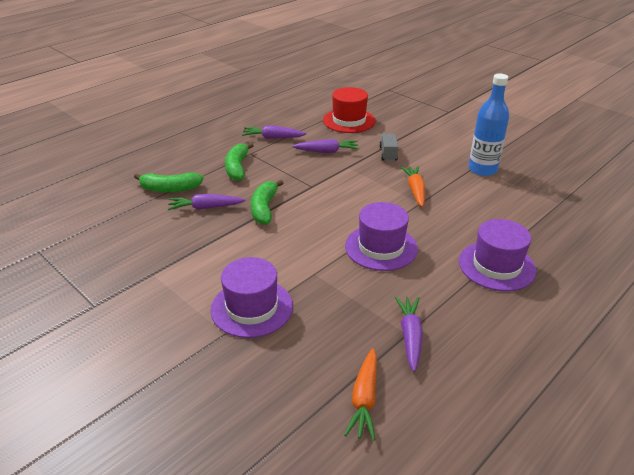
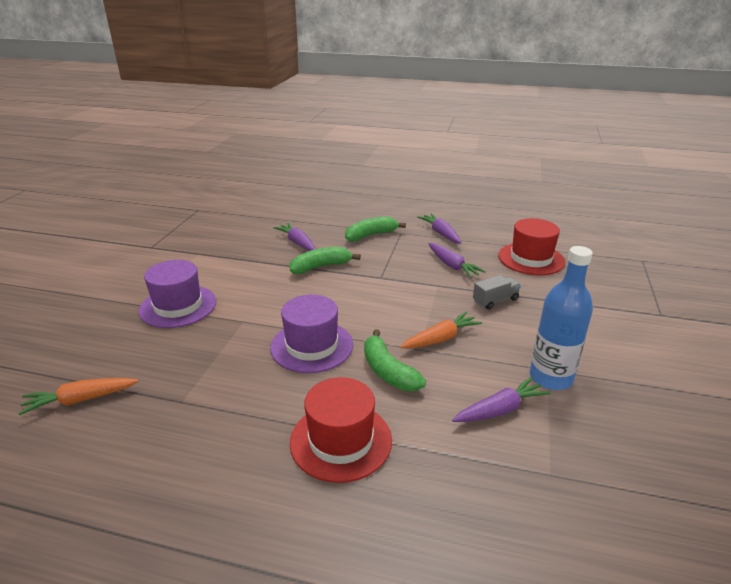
camera: 60 degrees right, 5 degrees down
green banana [134,172,204,193] -> green banana moved to [364,329,426,391]
purple carrot [395,297,423,372] -> purple carrot moved to [452,377,551,422]
purple hat [459,219,536,291] -> red hat [290,377,392,483]

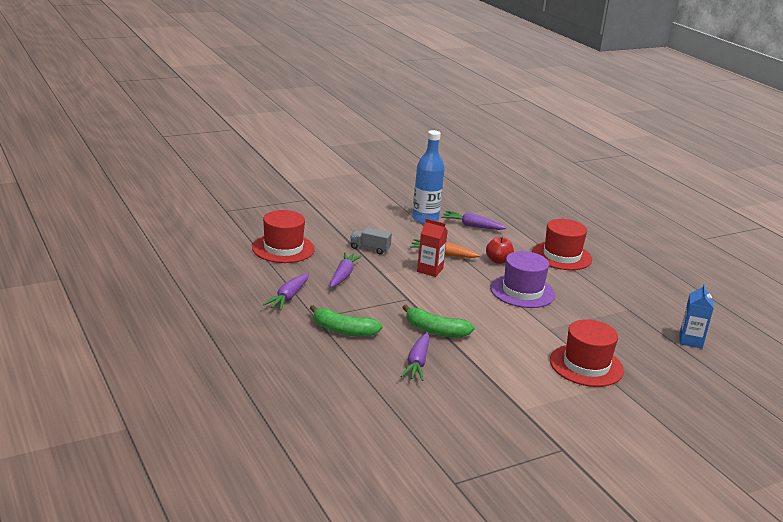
camera: 135 degrees left, 5 degrees down
orange carrot [18,378,138,415] -> blue carton [680,284,714,349]
purple hat [139,260,216,328] -> red hat [550,319,624,387]
green banana [364,329,426,391] -> red apple [486,237,514,264]
none -> red carton [417,218,448,277]

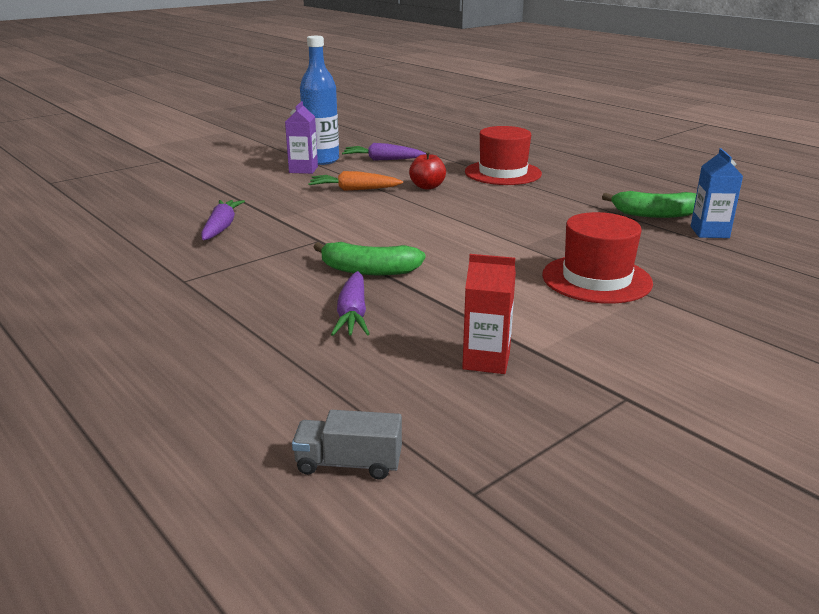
camera: 10 degrees left, 0 degrees up
red hat [252,210,315,263] -> none
purple carrot [263,273,309,310] -> none
green banana [310,305,383,337] -> green banana moved to [602,191,696,218]
grey truck [350,227,392,254] -> grey truck moved to [292,410,402,480]
red carton [417,218,448,277] -> red carton moved to [462,254,516,374]
purple hat [490,251,555,308] -> none
none -> purple carton [285,101,318,174]

